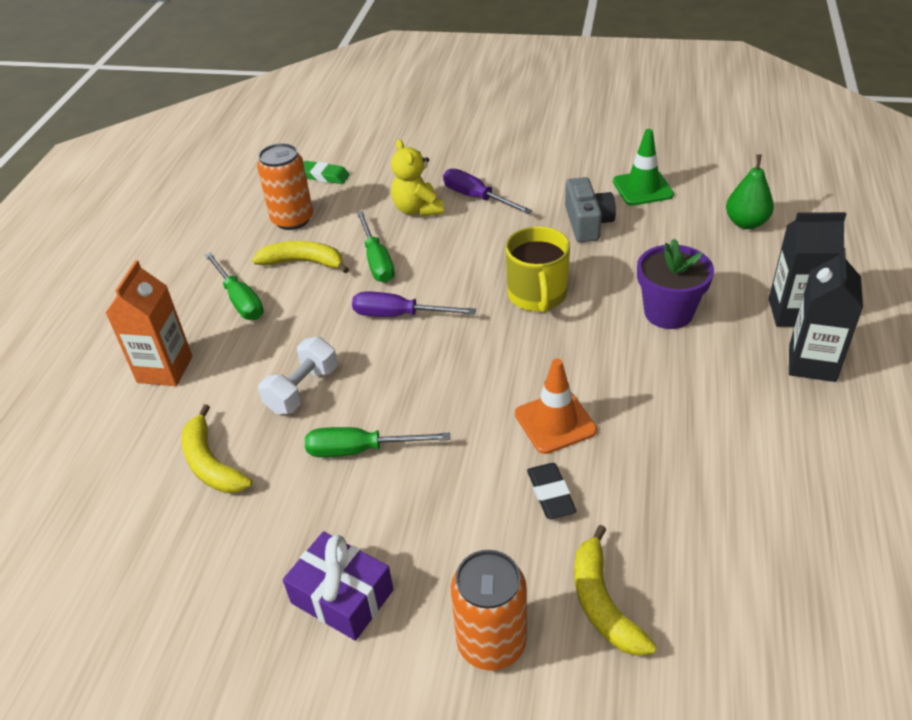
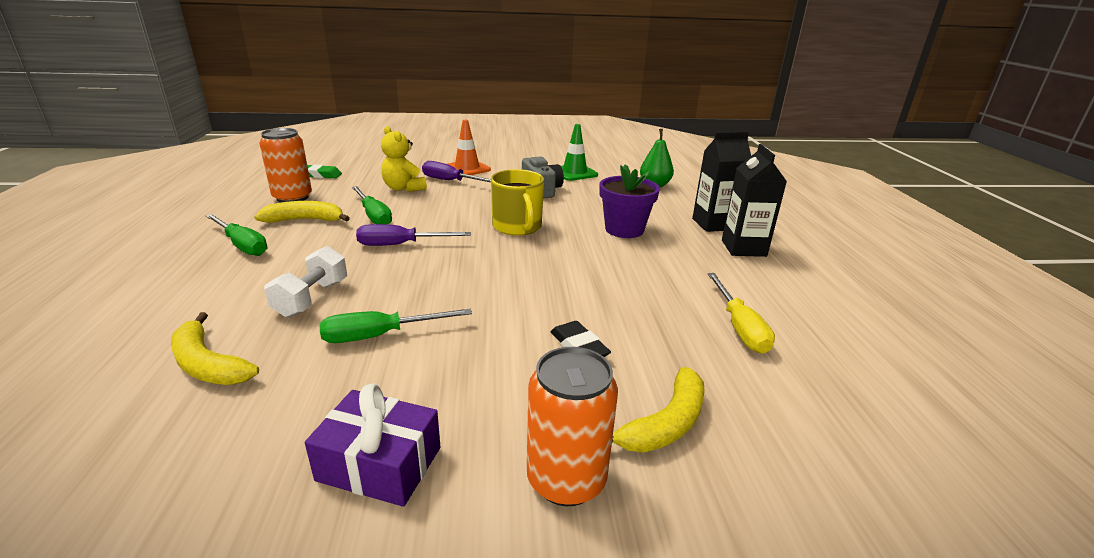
camera: 20 degrees left, 15 degrees down
orange carton [106,260,192,386] -> none
orange traffic cone [515,359,597,454] -> orange traffic cone moved to [448,120,491,175]
yellow banana [574,525,657,656] -> yellow banana turned 105 degrees counterclockwise [612,367,705,453]
none -> yellow screwdriver [707,273,775,354]

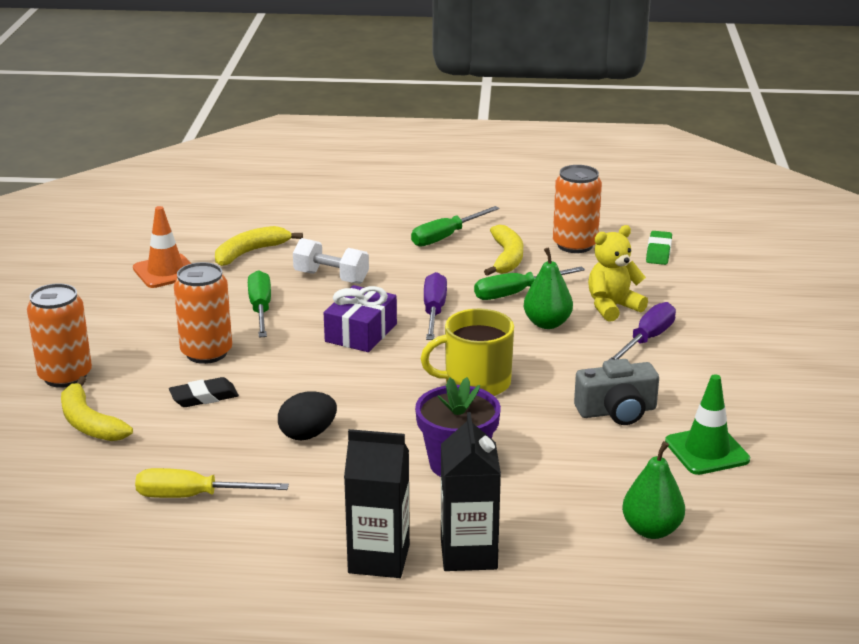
camera: 100 degrees right, 0 degrees up
purple gift [305,383,440,507] -> purple gift moved to [324,285,397,352]
orange traffic cone [448,120,491,175] -> orange traffic cone moved to [133,206,191,288]
none -> orange can [174,262,232,364]
none -> black egg [278,391,337,441]
none -> green pear [524,248,573,329]

